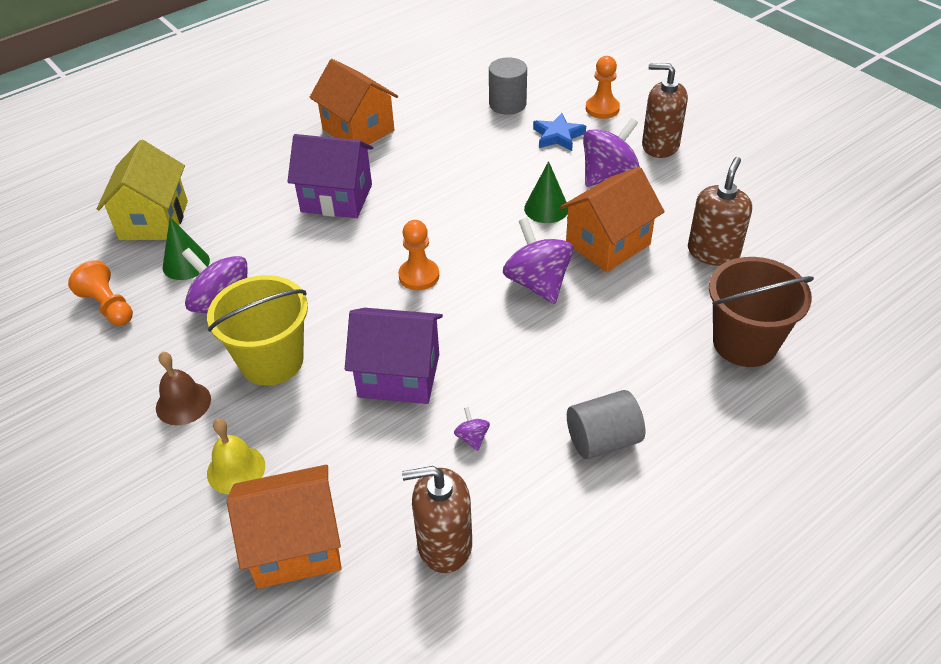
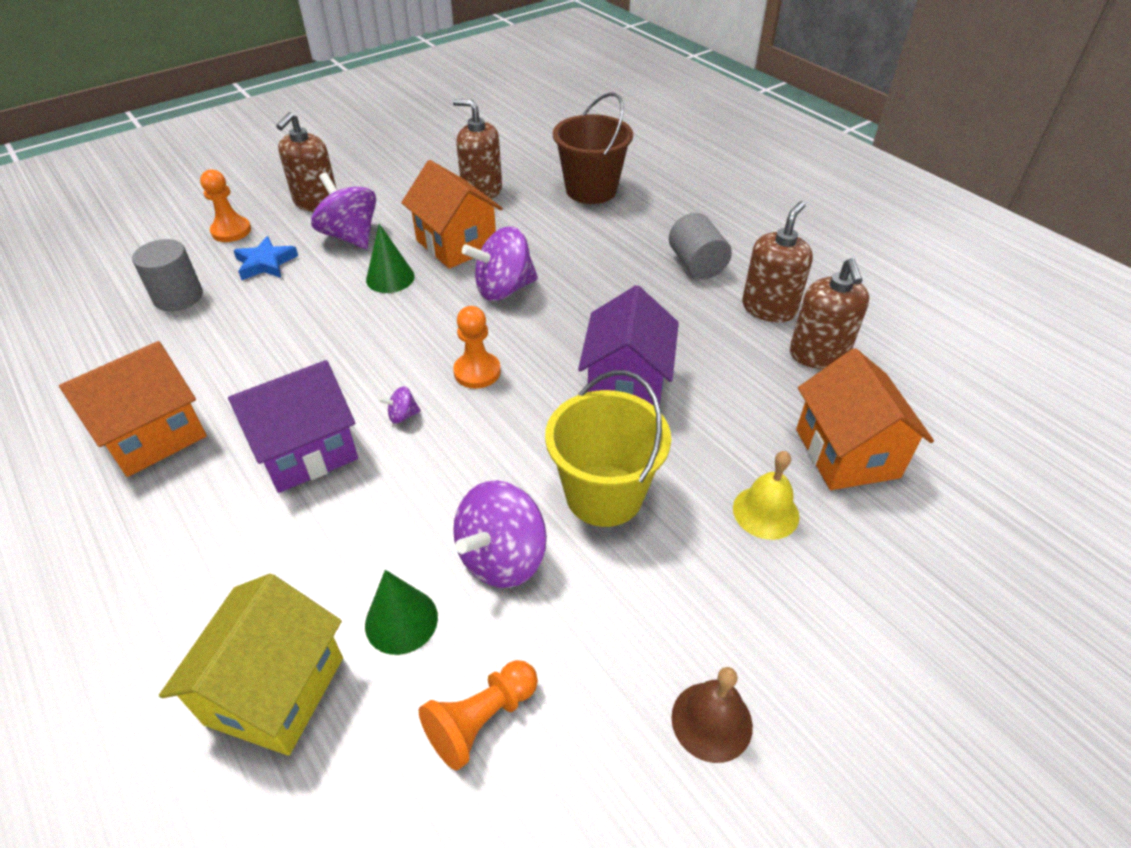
camera: 90 degrees left, 0 degrees up
yellow house [97,140,188,240] -> yellow house turned 75 degrees counterclockwise [159,574,343,756]
brown bell [156,352,211,425] -> brown bell moved to [671,667,753,763]
purple house [287,134,373,218] -> purple house turned 45 degrees clockwise [228,360,358,493]
purple spinning top [454,407,490,451] -> purple spinning top moved to [378,386,421,424]
none -> brown soap dispenser [742,201,813,322]

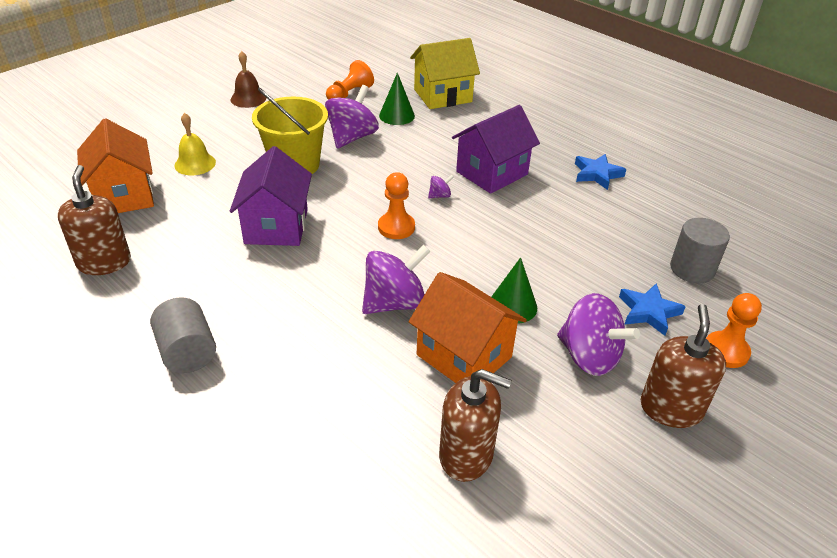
camera: 170 degrees right, 5 degrees down
orange house [59,341,207,477] -> blue star [575,154,626,190]
yellow house [159,574,343,756] -> yellow house turned 60 degrees clockwise [410,38,480,109]
brown bucket [553,92,633,204] -> none
brown soap dispenser [742,201,813,322] -> none

